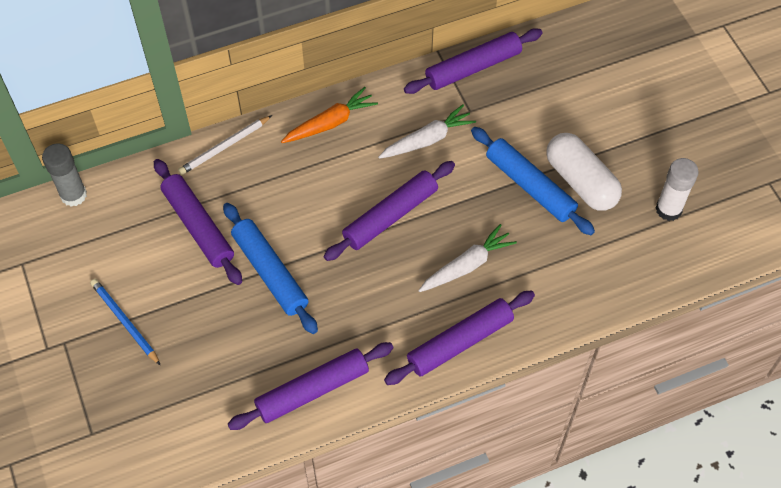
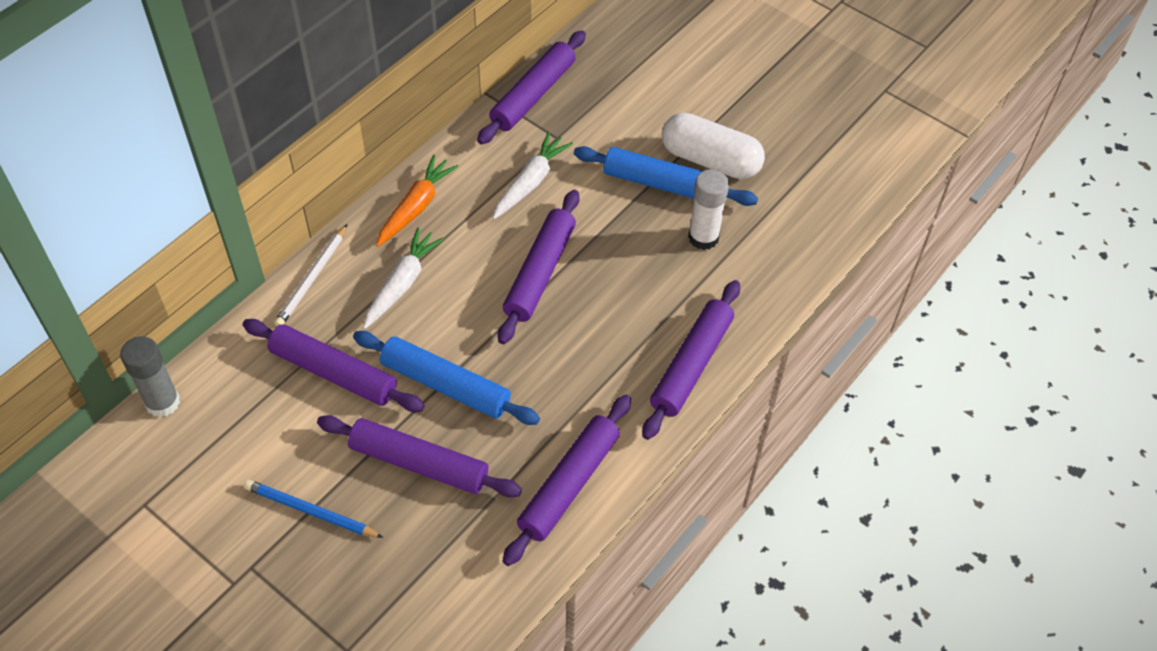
camera: 30 degrees left, 5 degrees down
white carrot [418,224,517,292] -> white carrot moved to [363,227,444,329]
white glue stick [656,158,699,221] -> white glue stick moved to [688,169,729,250]
none -> purple rolling pin [317,415,522,497]

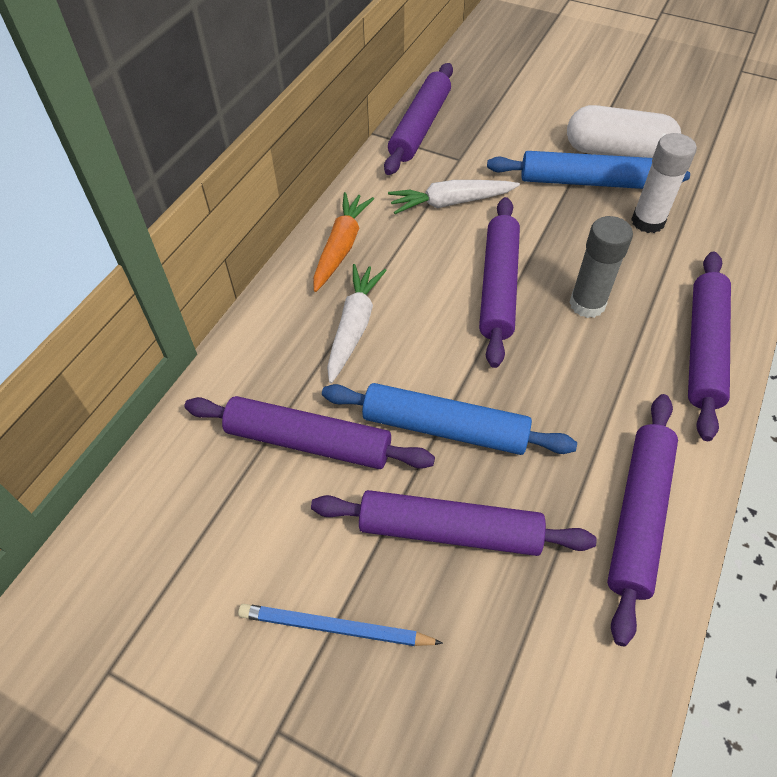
camera: 10 degrees left, 0 degrees up
grey glue stick [120,336,180,417] -> grey glue stick moved to [569,216,633,318]
white pencil [274,224,347,326] -> none
white carrot [493,132,573,219] -> white carrot turned 120 degrees counterclockwise [388,180,520,214]

